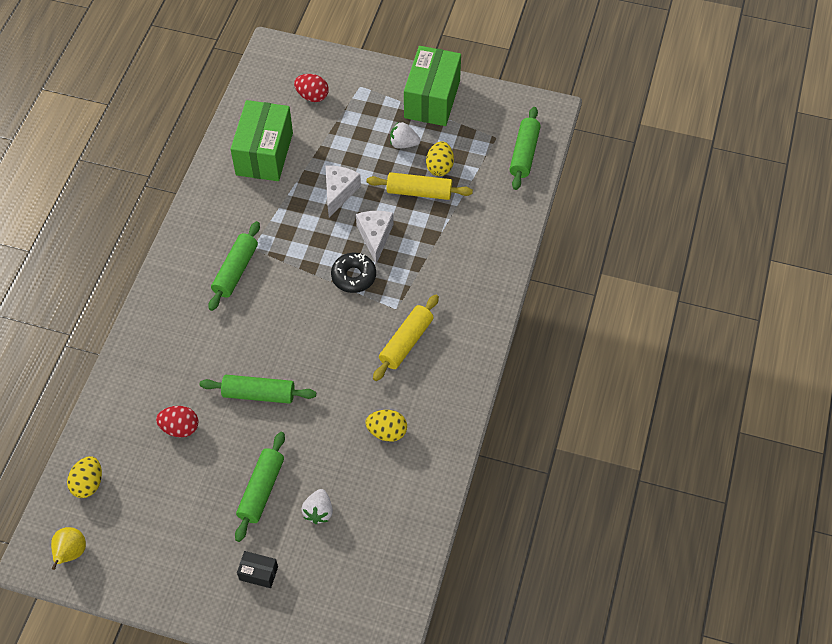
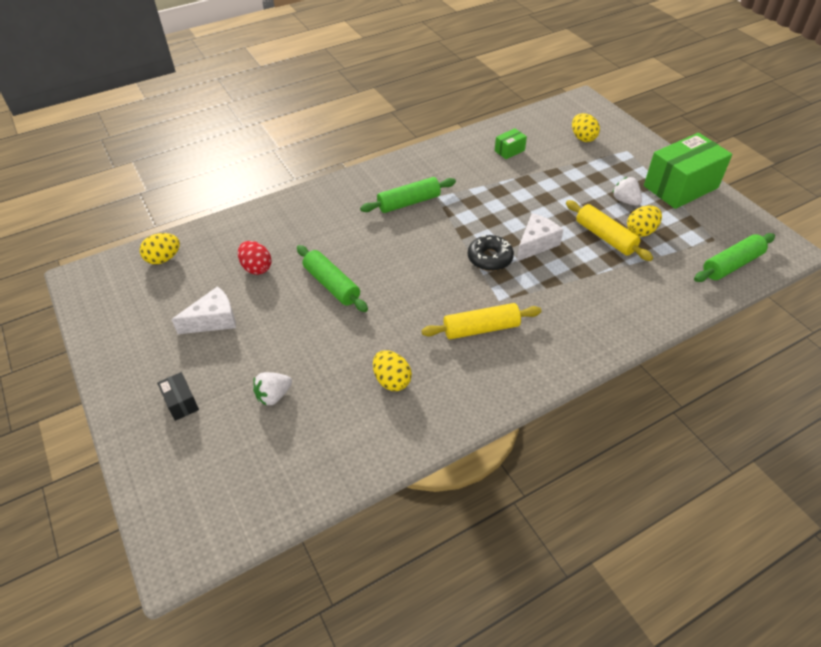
camera: 45 degrees right, 10 degrees down
yellow pear [51,527,86,570] -> none
green box [231,100,293,181] -> green box [495,128,527,159], size x0.44
green rolling pin [235,432,285,542] -> none
red egg [294,74,329,102] -> yellow egg [572,113,600,142]
white cheese [326,166,361,217] -> white cheese moved to [171,286,236,334]

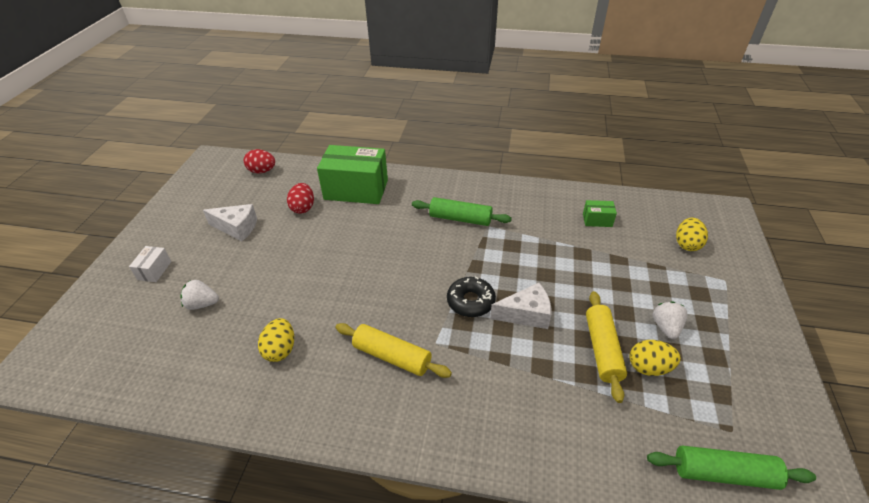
camera: 40 degrees right, 5 degrees down
yellow egg [140,233,180,264] -> red egg [244,149,275,173]
black box [157,372,199,421] -> white box [129,246,171,282]
green rolling pin [297,245,368,312] -> none
green box [644,133,732,209] -> green box moved to [317,145,388,204]

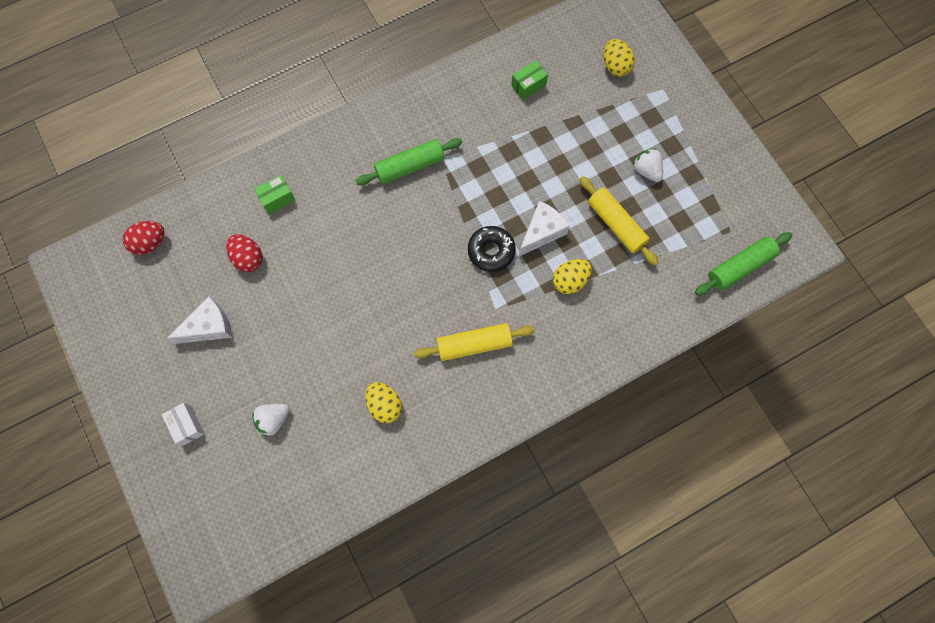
camera: 40 degrees left, 30 degrees up
green box [317,145,388,204] -> green box [254,175,295,214], size x0.44
yellow egg [630,340,681,376] -> yellow egg moved to [553,259,592,294]

